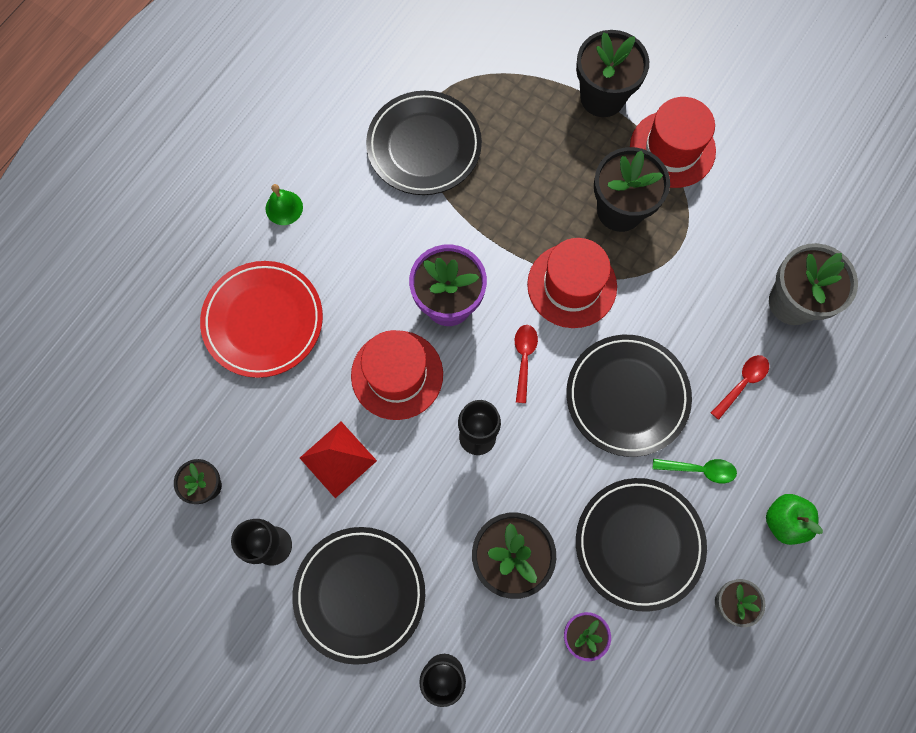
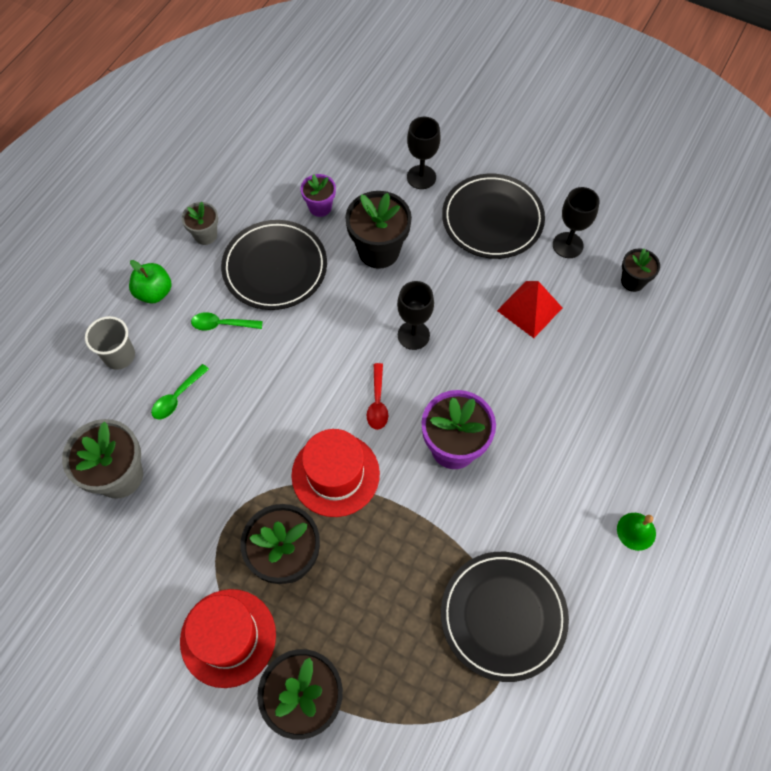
camera: 175 degrees right, 10 degrees down
red plate [200,261,323,378] -> none
red hat [351,330,443,420] -> none
black plate [566,335,692,457] -> none
red spoon [711,355,769,420] -> green spoon [151,364,209,419]
none -> grey cup [85,316,135,370]

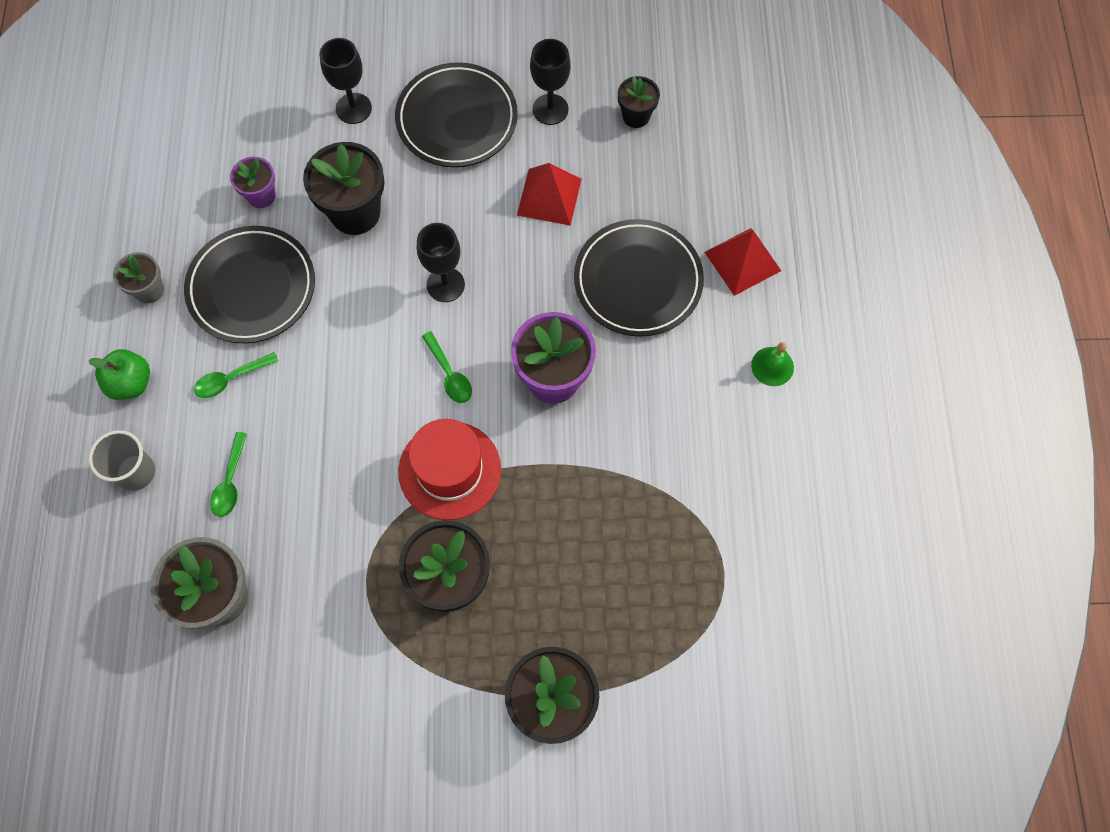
camera: 30 degrees left, 5 degrees up
red hat [180,589,276,688] -> none
red spoon [367,363,388,430] -> green spoon [422,331,472,403]
black plate [441,552,569,682] -> black plate moved to [574,219,704,337]
none -> red pyramid [704,228,781,296]

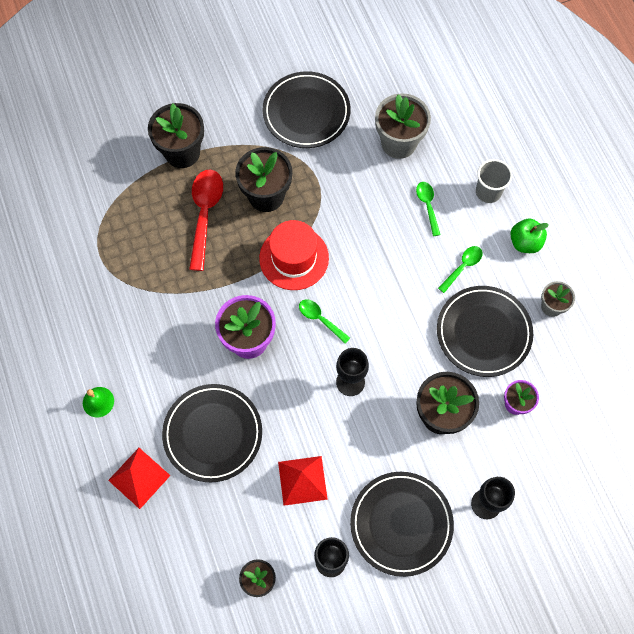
camera: 160 degrees right, 0 degrees up
none -> red spoon [189,169,223,271]
none -> black plate [263,71,351,148]

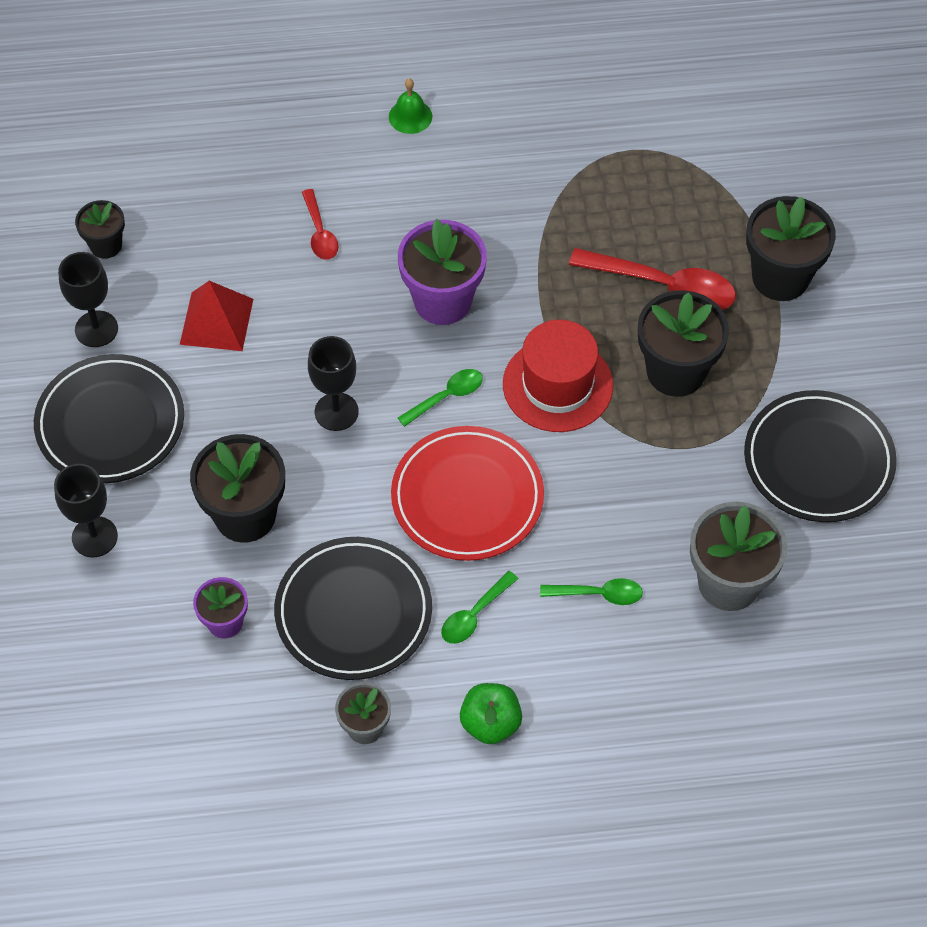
camera: 105 degrees right, 10 degrees down
red pyramid [108,448,171,509] -> none
black plate [162,384,262,483] -> red spoon [302,189,339,260]
green spoon [438,246,483,293] -> green spoon turned 75 degrees clockwise [441,571,518,644]
grey cup [476,159,512,203] -> none
none -> red plate [391,426,544,561]

